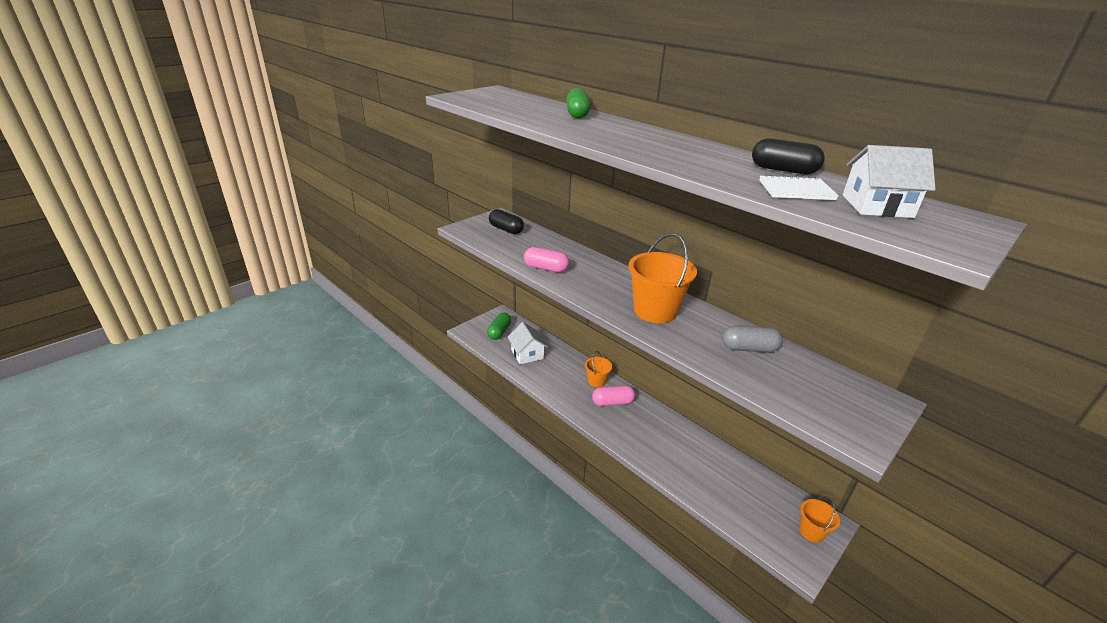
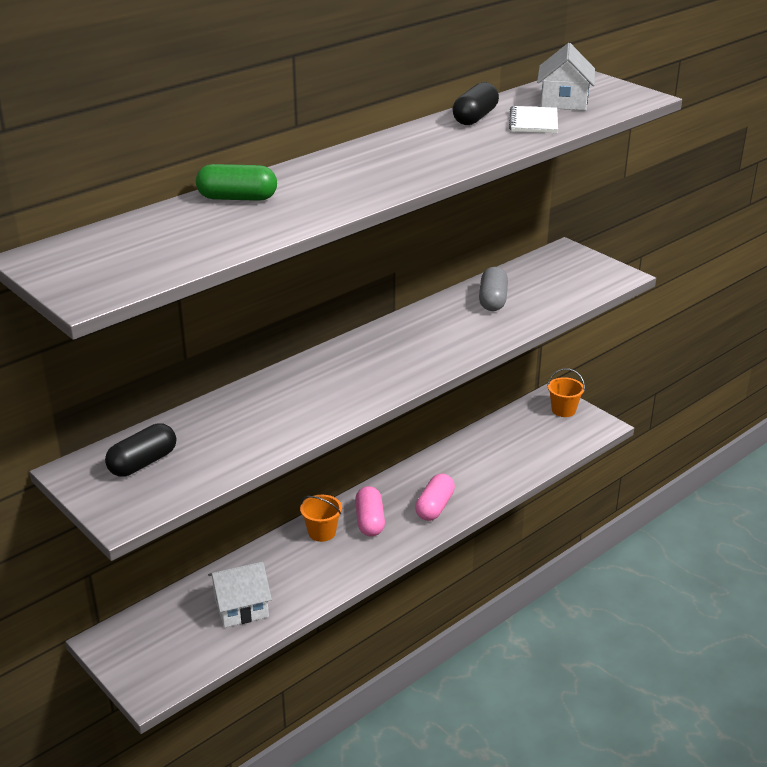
camera: 85 degrees left, 0 degrees up
green capsule [487,313,511,340] -> none
pink capsule [524,247,570,272] -> pink capsule moved to [415,474,455,521]
orange bucket [628,233,697,323] -> none

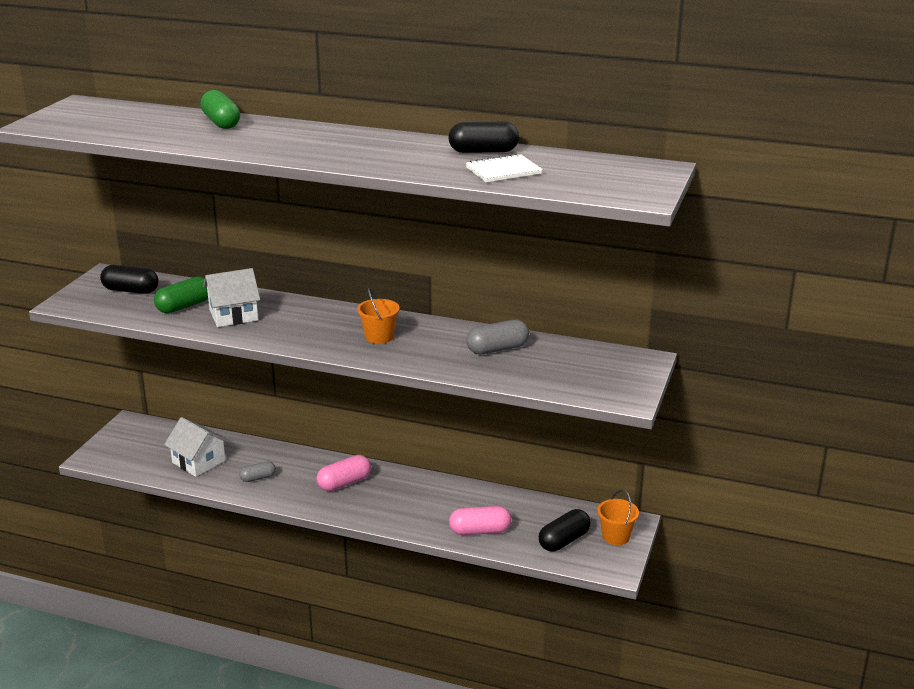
camera: 60 degrees right, 5 degrees down
orange bucket [300,495,342,542] -> orange bucket moved to [357,288,400,344]
pink capsule [415,474,455,521] -> pink capsule moved to [449,506,511,535]
white house [537,43,595,111] -> white house moved to [203,268,260,327]
none -> green capsule [154,276,208,313]
none -> grey capsule [239,461,276,482]
none -> black capsule [539,509,591,552]

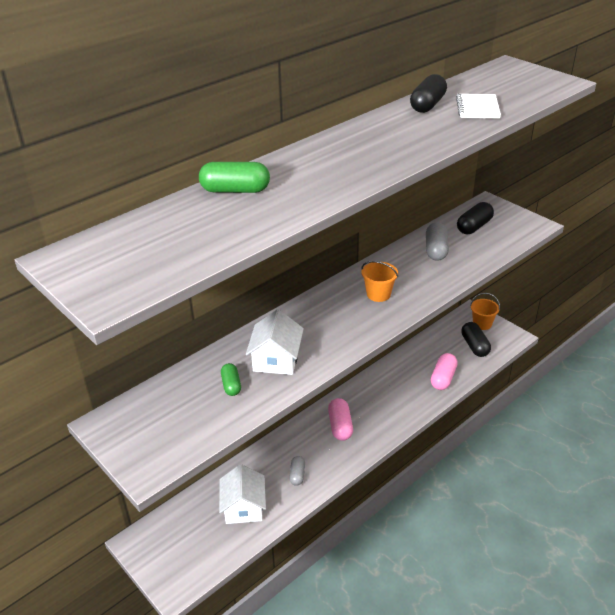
camera: 60 degrees left, 10 degrees up
black capsule [100,265,159,294] -> black capsule moved to [457,202,494,234]
green capsule [154,276,208,313] -> green capsule [221,363,241,396], size x0.63
white house [164,417,229,477] -> white house turned 75 degrees counterclockwise [219,464,266,524]

